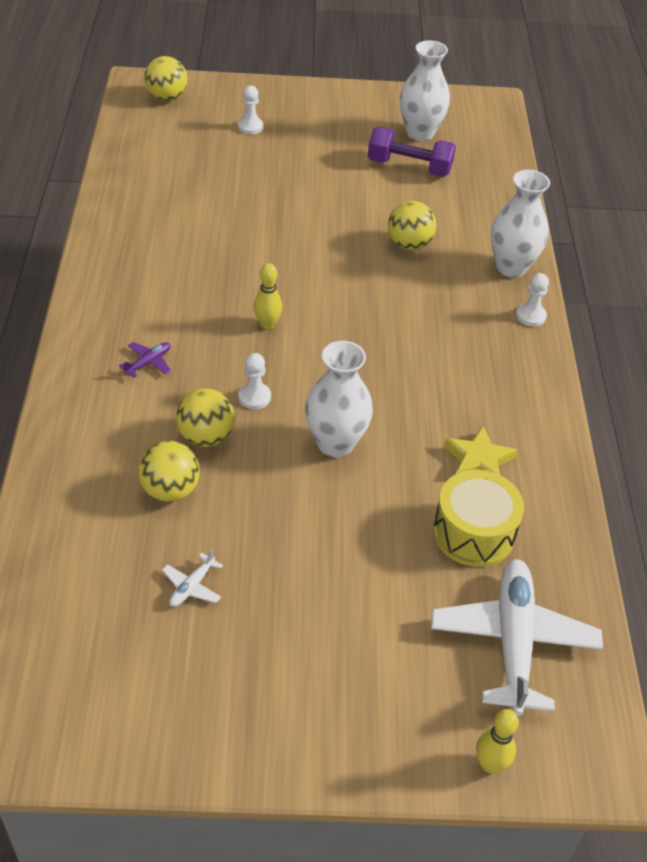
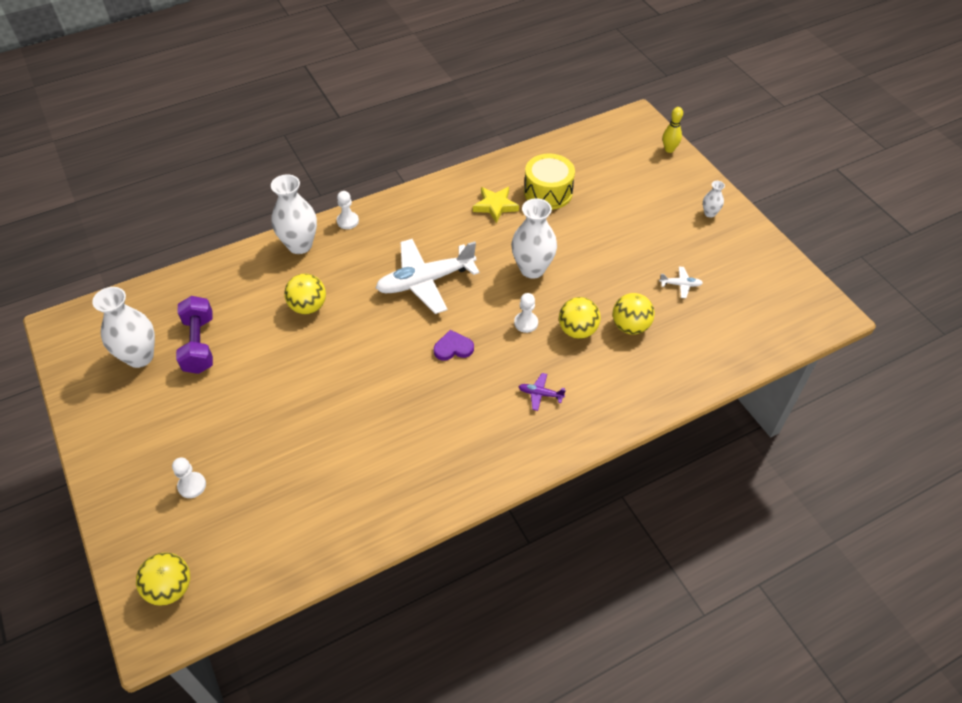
camera: 115 degrees left, 5 degrees up
yellow bowling pin [254,263,282,329] -> purple heart [434,330,474,361]
white plane [431,559,603,716] -> white plane moved to [376,239,480,314]
none -> white vase [703,181,725,218]

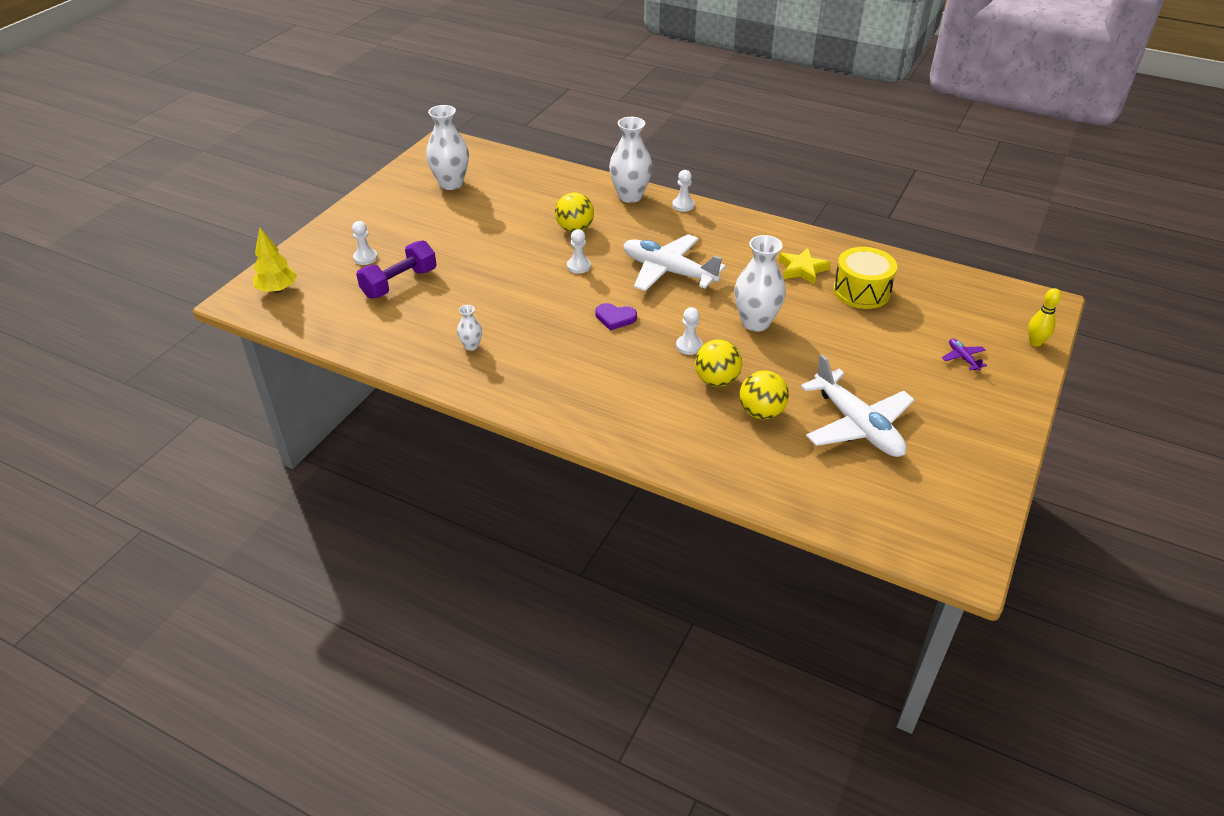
camera: 55 degrees right, 10 degrees down
yellow ball [136,552,190,606] -> yellow tree [253,228,297,293]
purple dumbbell [176,296,213,374] -> purple dumbbell moved to [356,240,437,298]
purple heart [434,330,474,361] -> purple heart turned 150 degrees clockwise [596,303,637,331]
purple plane [518,373,566,411] -> purple plane moved to [942,338,987,370]
white plane [659,267,703,298] -> white plane [801,354,915,457], size x2.45
white vase [703,181,725,218] -> white vase moved to [457,305,482,351]
none -> white pawn [567,229,591,274]

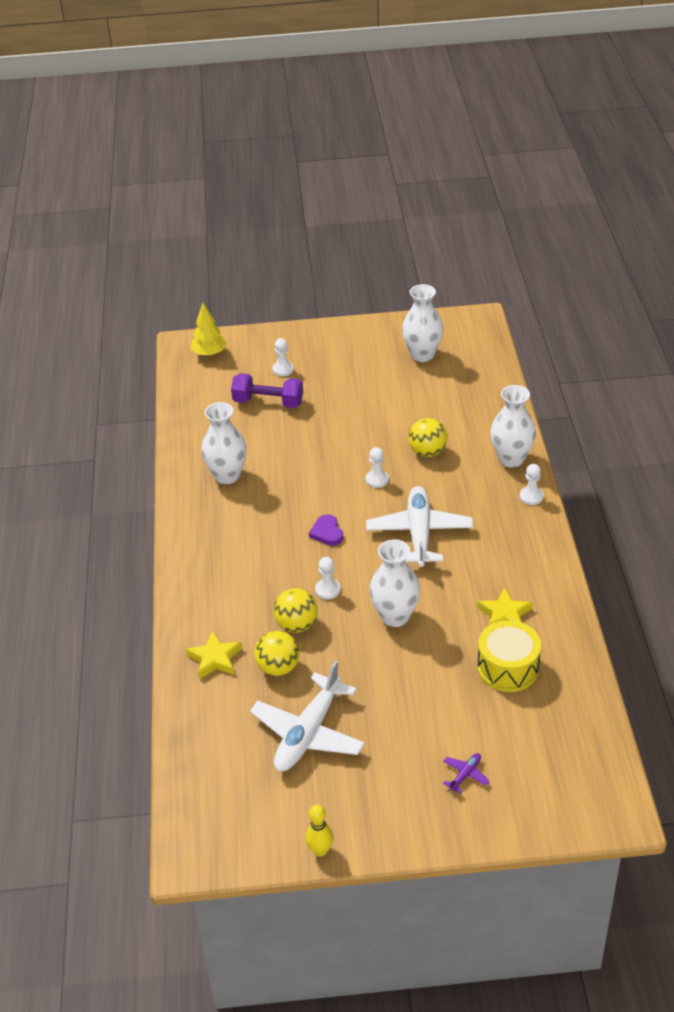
camera: 60 degrees right, 0 degrees up
white vase [457,305,482,351] -> white vase [201,402,247,484], size x2.07
yellow bowling pin [1028,288,1061,347] -> yellow bowling pin moved to [306,804,333,857]
none -> yellow star [186,631,242,679]

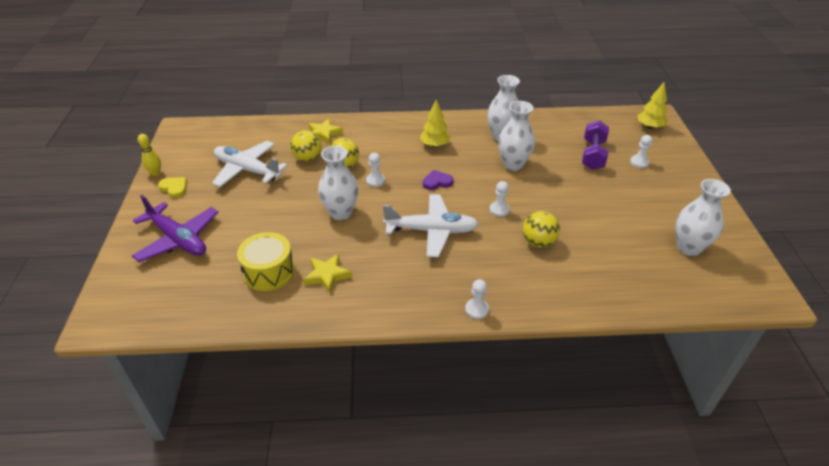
camera: 90 degrees right, 0 degrees up
purple plane [443,753,490,793] -> purple plane [132,195,219,262], size x2.45
white vase [490,385,536,468] -> white vase moved to [498,101,535,171]
none -> yellow heart [158,177,187,198]
none -> yellow tree [420,99,451,147]

